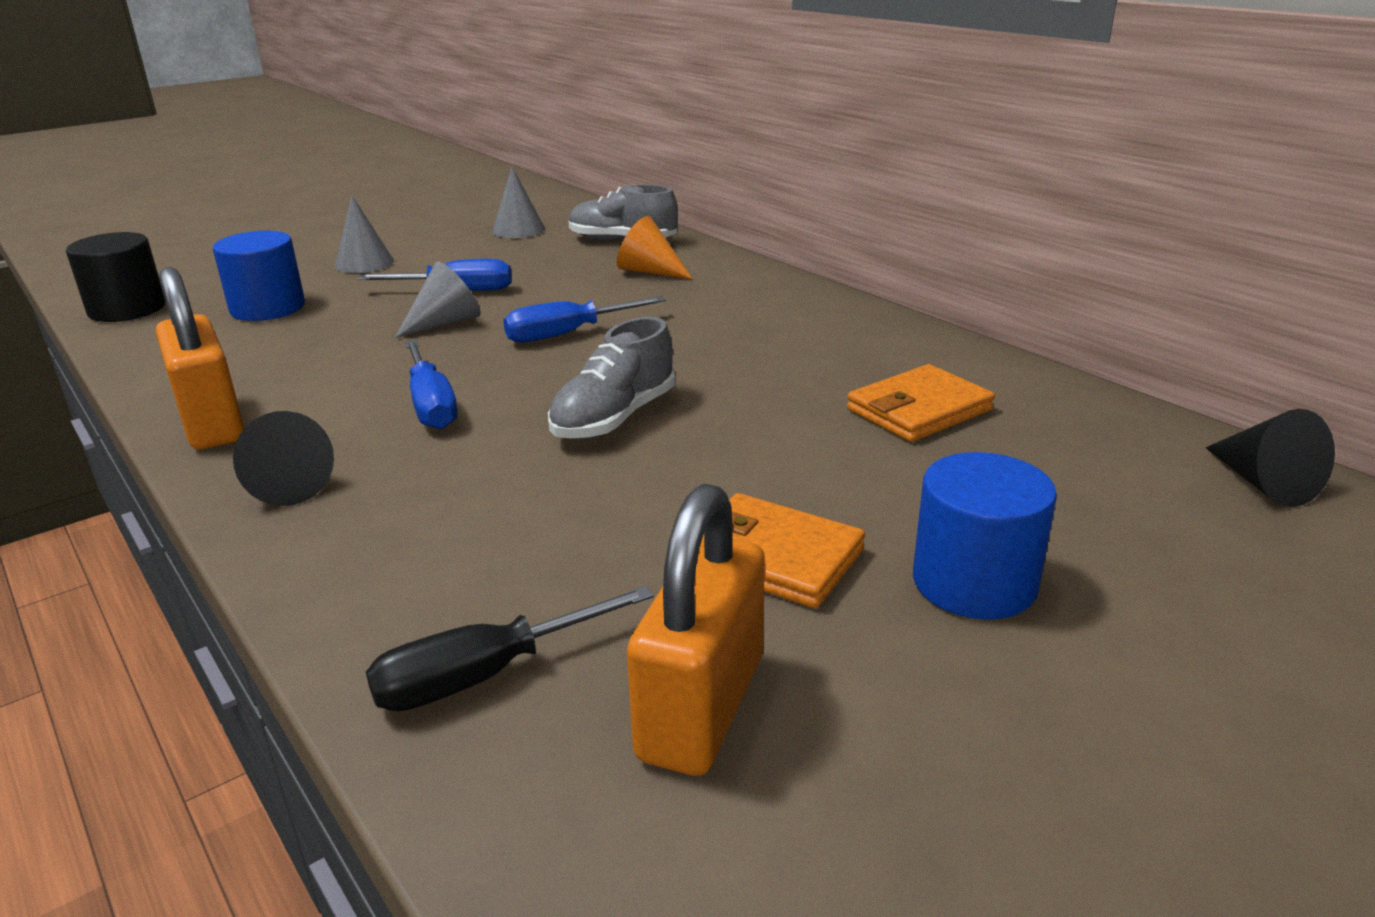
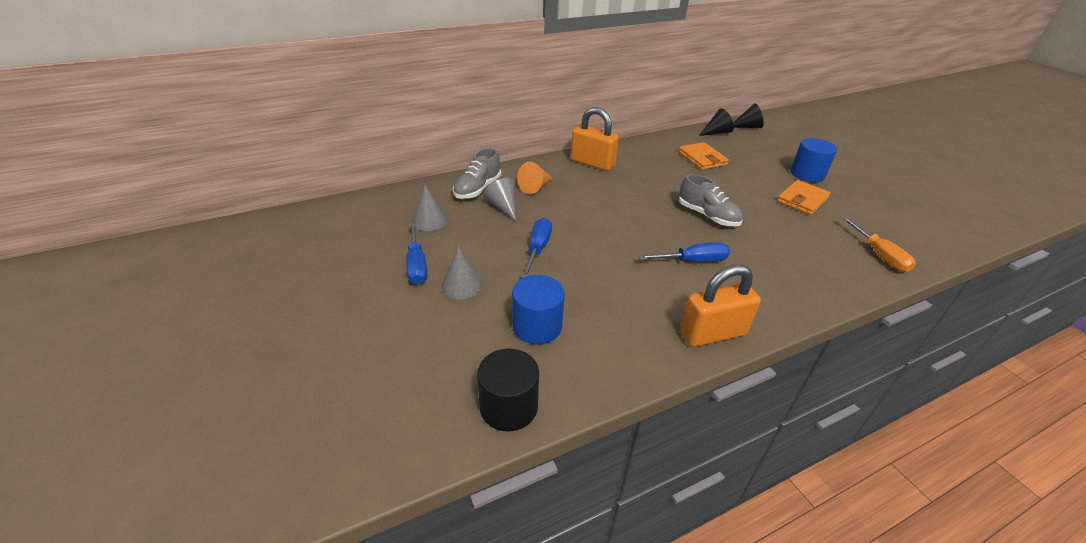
camera: 80 degrees left, 10 degrees up
black cone [233,411,334,506] -> black cone moved to [699,108,734,136]
black screwdriver [366,586,654,711] -> orange screwdriver [841,216,916,272]
grey cone [395,261,481,338] -> grey cone moved to [483,178,516,221]
blue screwdriver [503,296,666,343] -> blue screwdriver moved to [406,223,427,285]
orange padlock [627,484,765,776] -> orange padlock moved to [571,107,619,171]

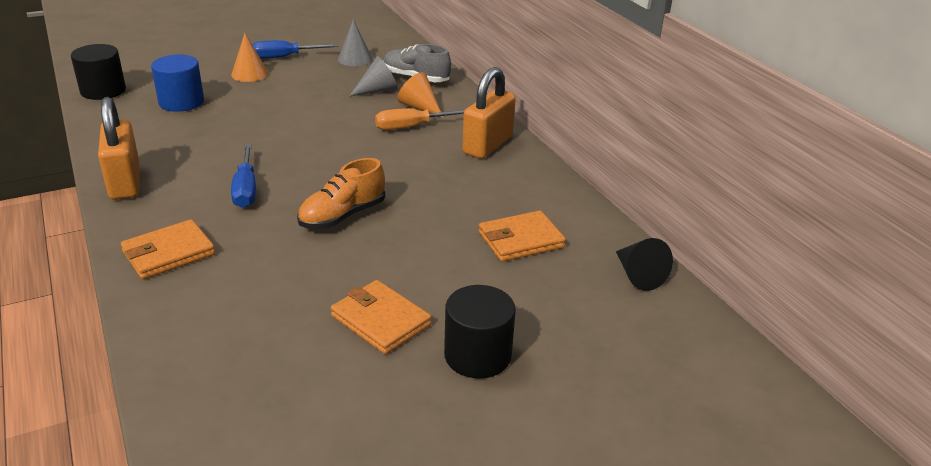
camera: 90 degrees right, 5 degrees down
grey cone [441,247,482,299] -> orange cone [231,33,269,82]
blue screwdriver [522,218,552,278] -> none
grey shoe [679,174,743,227] -> orange shoe [297,158,385,229]
black cone [733,103,764,128] -> none
blue cylinder [790,138,837,182] -> black cylinder [444,285,516,378]
orange screwdriver [841,216,916,272] -> orange screwdriver moved to [375,108,465,130]
none -> orange wallet [121,219,215,279]

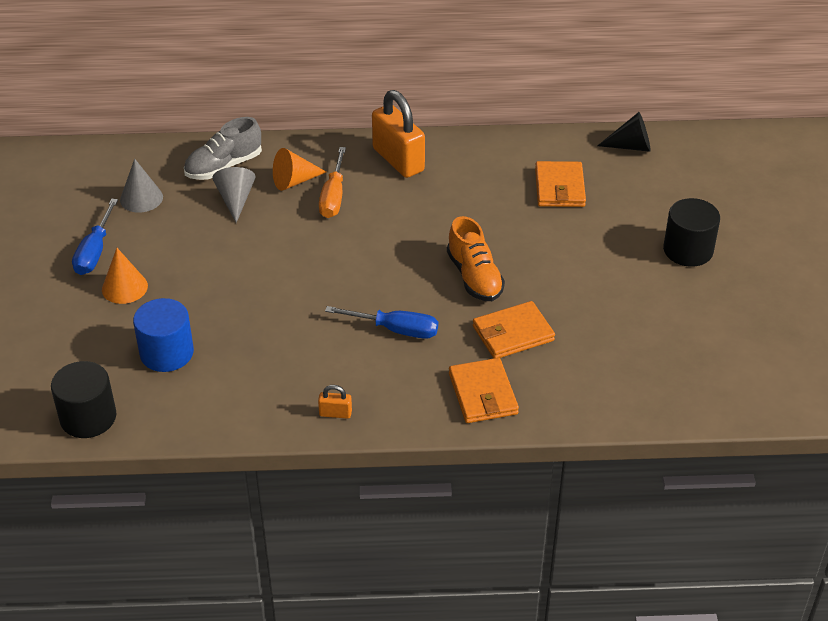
camera: 65 degrees left, 10 degrees up
orange padlock [98,97,140,200] -> orange padlock [318,385,352,419], size x0.43
orange wallet [331,280,431,354] -> orange wallet moved to [473,301,555,358]

